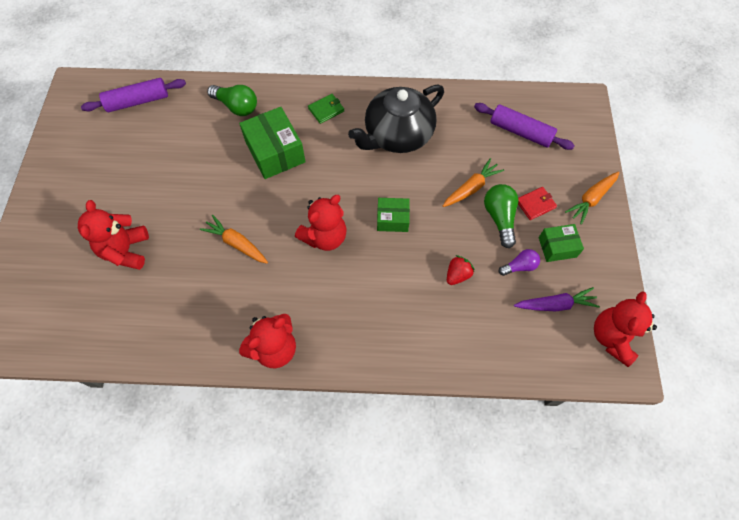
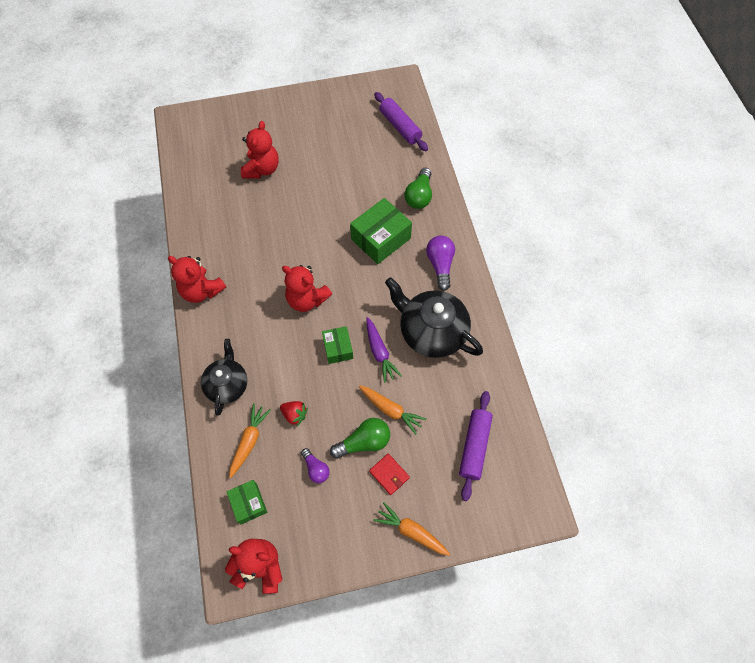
camera: 75 degrees right, 0 degrees up
red teddy bear [78,200,149,270] -> red teddy bear turned 120 degrees clockwise [241,121,279,178]
orange carrot [200,215,268,264] -> orange carrot moved to [229,403,271,478]
green wallet [308,94,344,124] -> purple light bulb [426,236,455,291]
purple carrot [514,287,600,311] -> purple carrot moved to [366,317,402,383]
green box [539,224,584,262] -> green box moved to [227,480,267,525]
none -> black teapot [201,339,247,415]

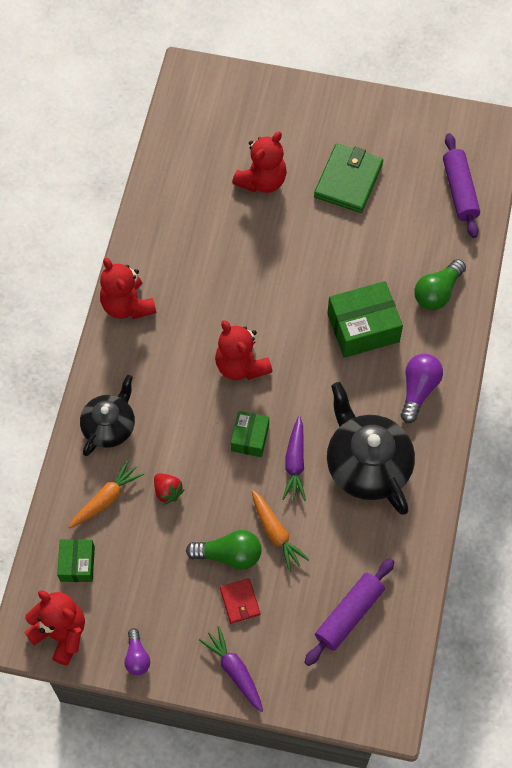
camera: 25 degrees right, 0 degrees up
purple light bulb [301,448,330,483] -> purple light bulb moved to [124,628,150,675]
orange carrot [374,502,450,556] -> purple carrot [199,626,263,712]
none -> green wallet [314,144,383,213]

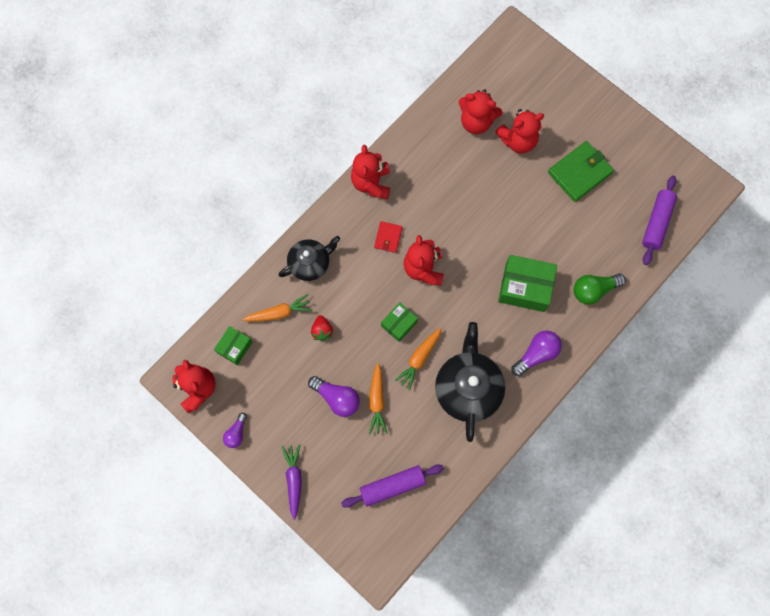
camera: 30 degrees right, 10 degrees up
green light bulb [186,530,262,570] -> purple light bulb [308,376,360,417]
red wallet [220,578,260,624] -> red wallet moved to [374,221,402,253]
purple carrot [282,416,306,501] -> orange carrot [394,328,441,390]
none -> red teddy bear [459,89,502,134]

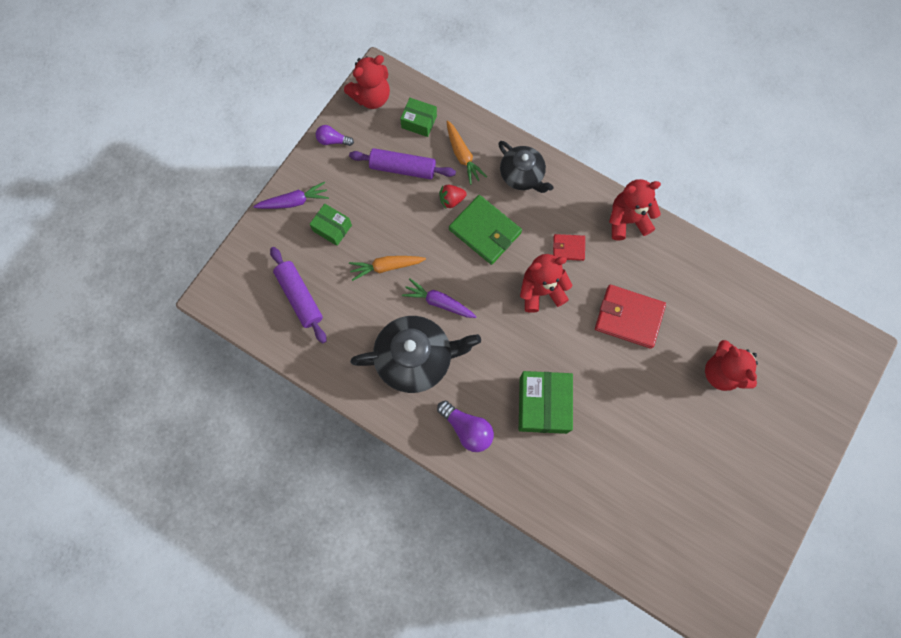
camera: 80 degrees right, 0 degrees up
purple light bulb [308,376,360,417] -> none
green box [381,302,418,342] -> green box moved to [309,203,352,246]
orange carrot [394,328,441,390] -> purple carrot [402,278,477,318]
red teddy bear [459,89,502,134] -> none
green wallet [548,141,614,202] -> green wallet moved to [449,195,522,265]
green light bulb [573,274,626,304] -> none
purple rolling pin [642,176,677,265] -> purple rolling pin moved to [349,148,456,179]
none -> red wallet [595,285,666,349]

